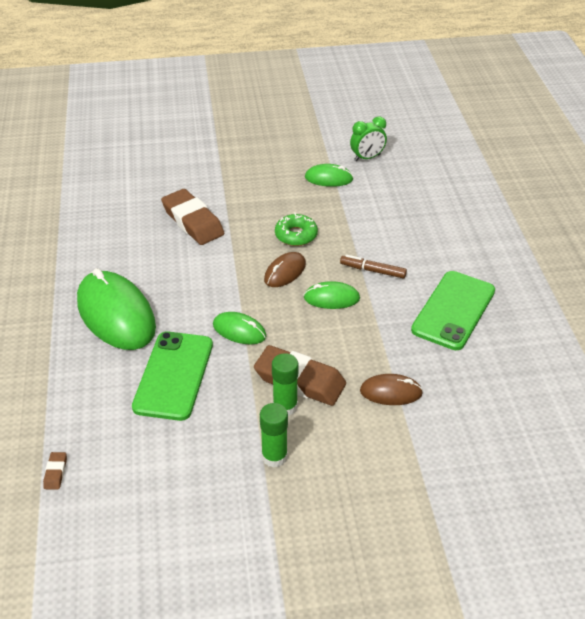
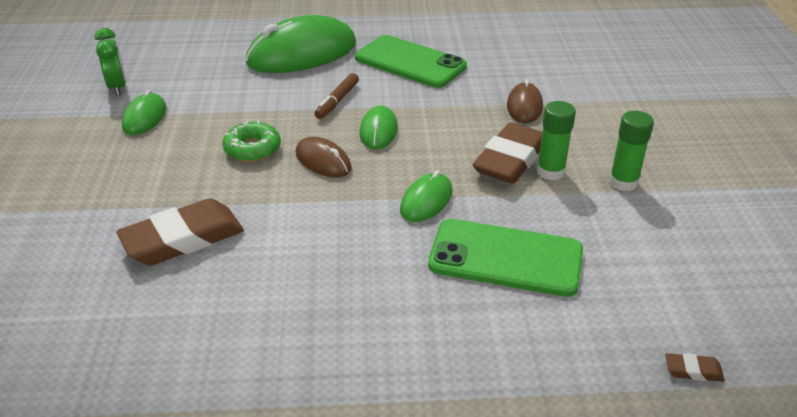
camera: 85 degrees left, 5 degrees down
green mouse [77,268,156,350] -> green mouse moved to [246,15,356,73]

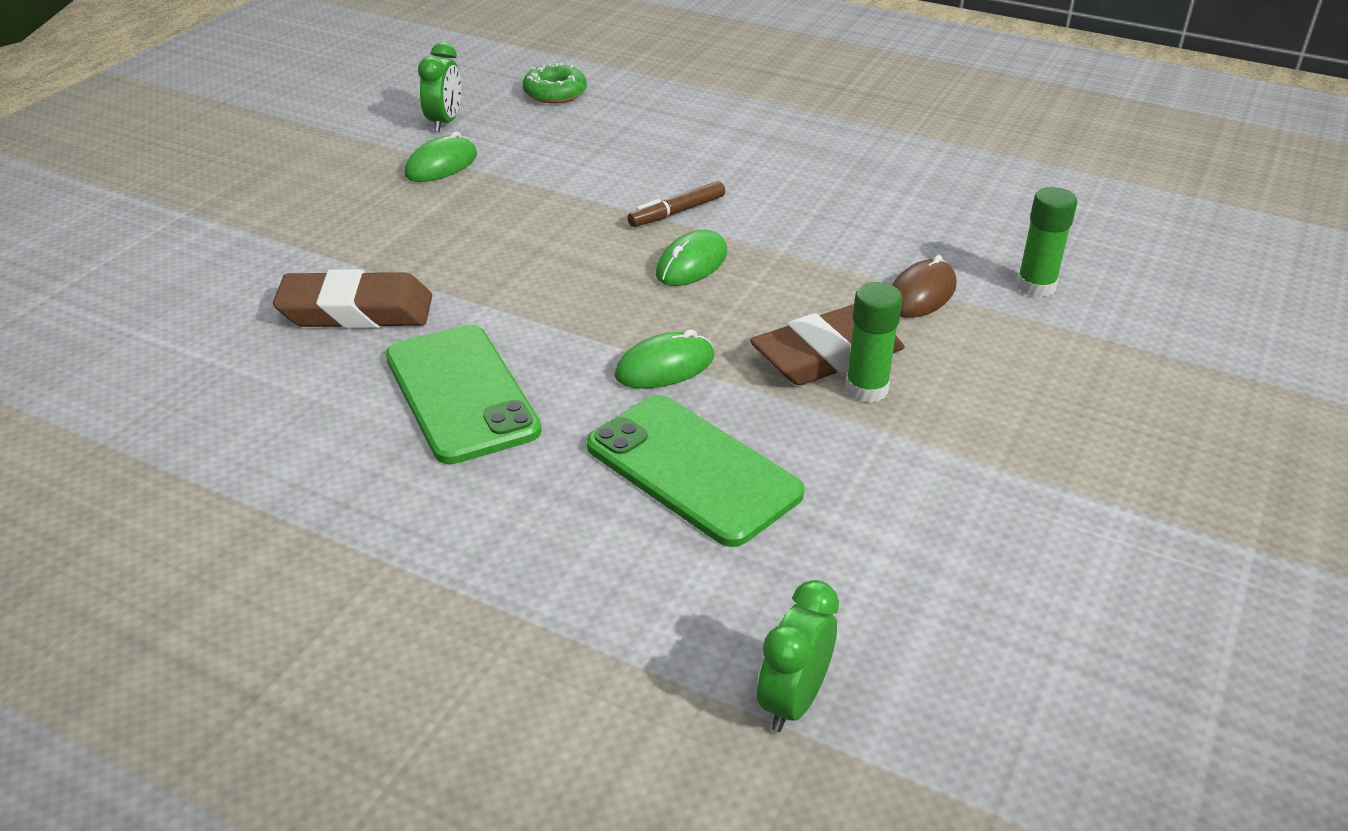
camera: 30 degrees right, 0 degrees up
green donut [222,121,281,162] -> green donut moved to [522,63,587,104]
green mouse [246,15,356,73] -> none
brown mouse [296,137,352,178] -> none
green phone [355,35,467,88] -> green phone moved to [386,324,541,464]
green glue stick [609,111,654,191] -> green glue stick moved to [1016,187,1077,298]
brown eraser [665,353,725,382] -> green clock [757,580,839,732]

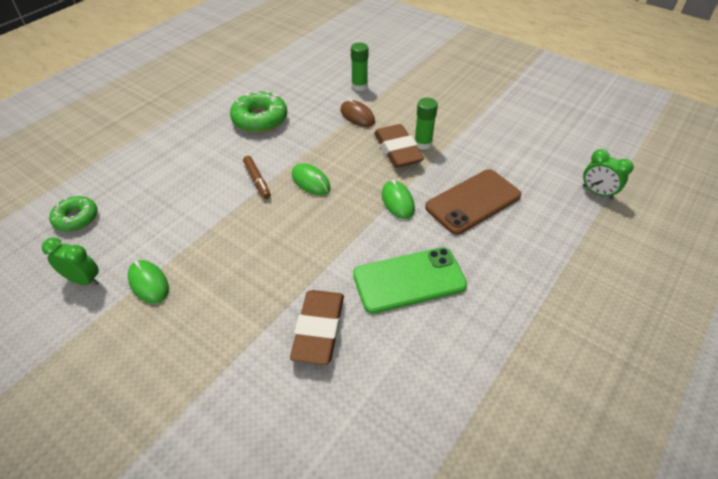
camera: 80 degrees left, 10 degrees up
green phone [587,395,805,547] -> brown phone [425,169,521,235]
none -> green donut [230,91,287,133]

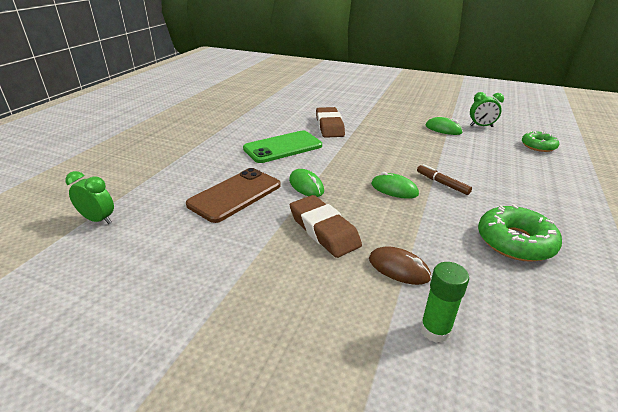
camera: 165 degrees right, 15 degrees down
green glue stick [414,98,438,150] -> none

